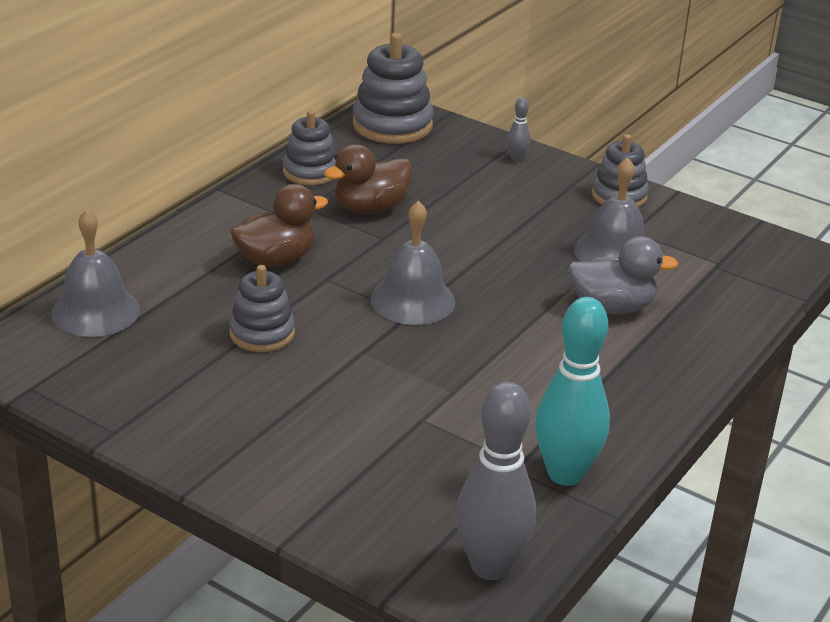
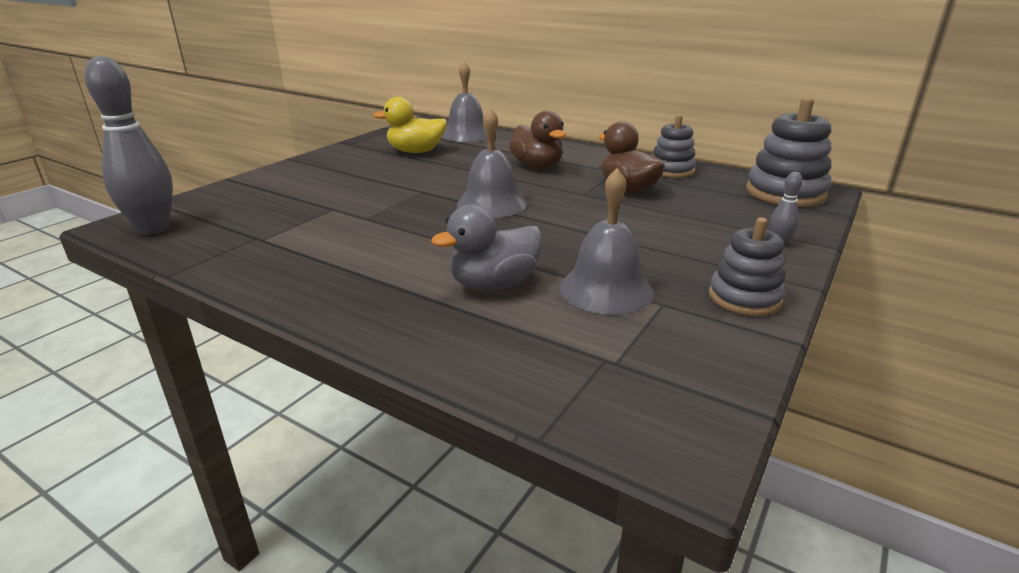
camera: 90 degrees right, 5 degrees down
grey stacking toy [229,265,295,352] -> none
turquoise bowling pin [535,297,610,486] -> none
grey duck [568,236,679,314] -> grey duck turned 60 degrees clockwise [431,205,543,291]
none -> yellow duck [373,97,447,153]

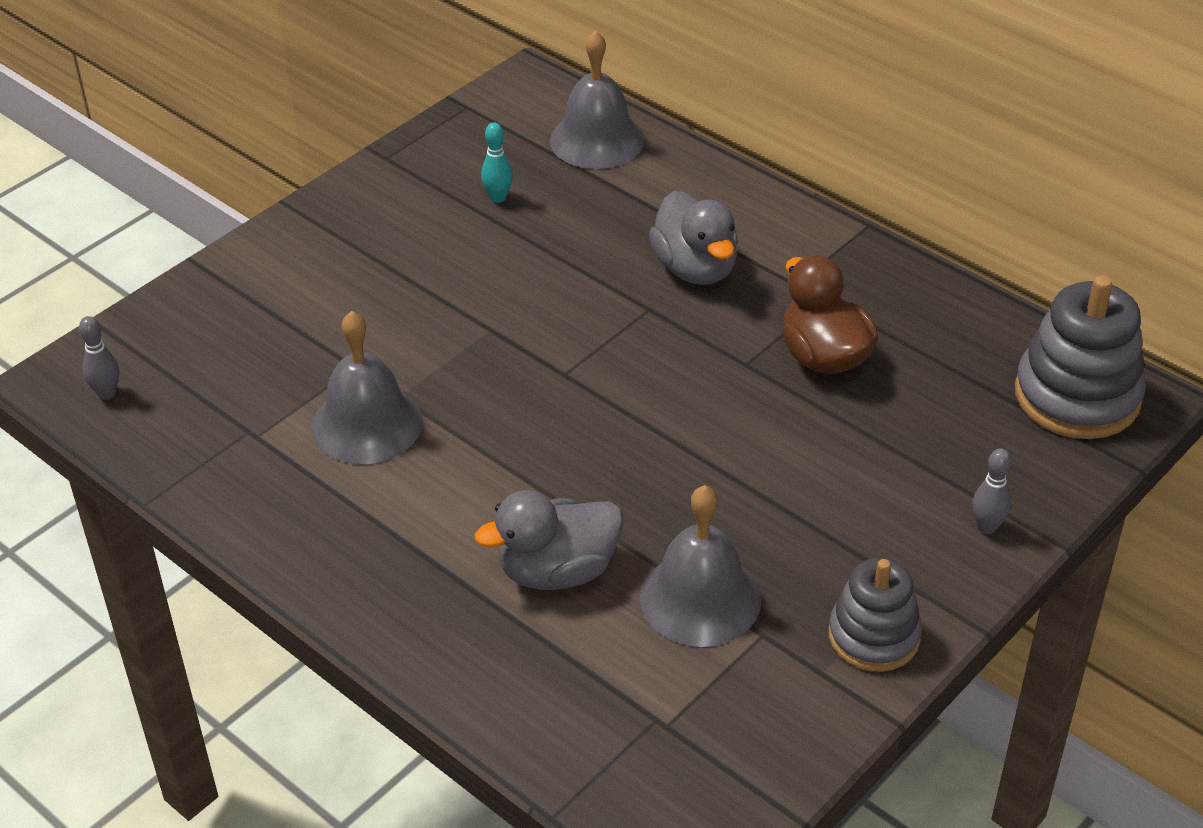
camera: 10 degrees right, 15 degrees up
grey bowling pin [85,56,173,235] -> grey bowling pin [79,316,119,400], size x0.43
yellow duck [373,97,447,153] -> turquoise bowling pin [481,122,513,203]
grey bell [457,108,527,218] -> grey bell moved to [311,311,423,464]
brown duck [509,111,566,168] -> grey duck [649,191,738,285]
grey stacking toy [653,115,696,178] -> none

